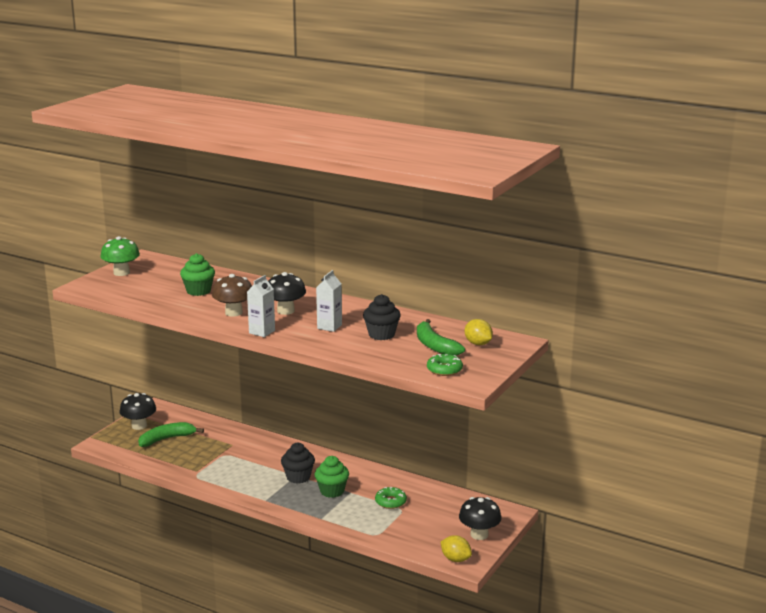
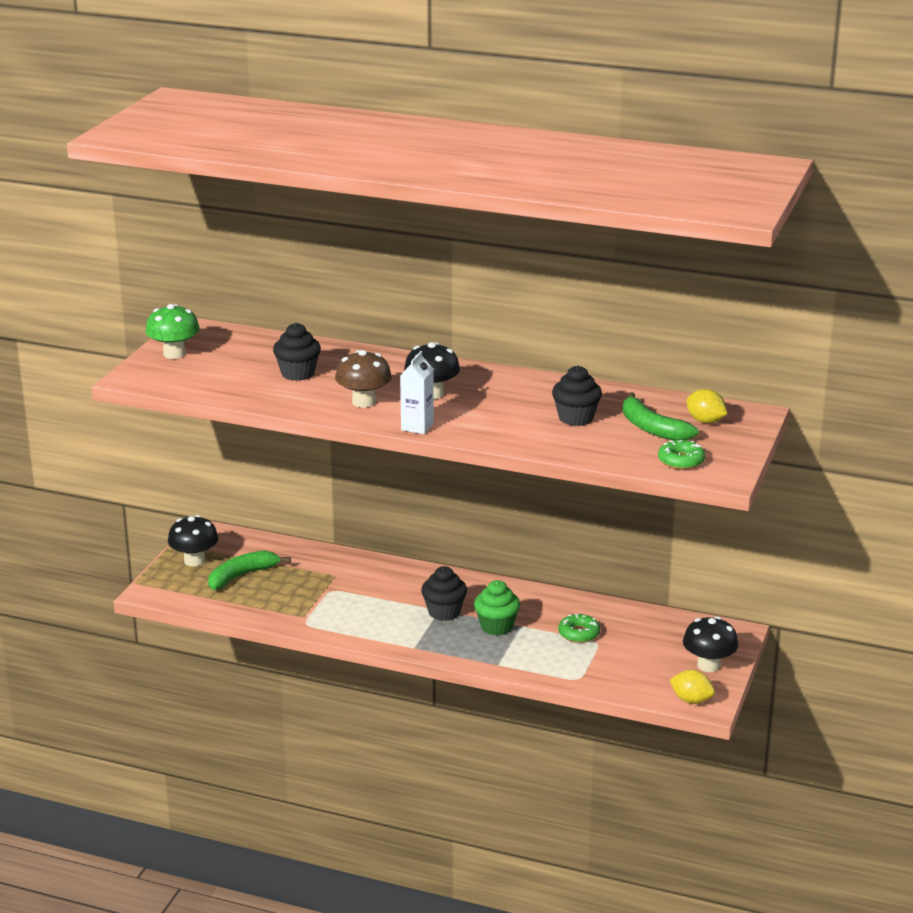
camera: 10 degrees left, 5 degrees up
green cupcake [180,253,215,296] -> black cupcake [273,323,321,381]
white carton [316,270,342,332] -> none

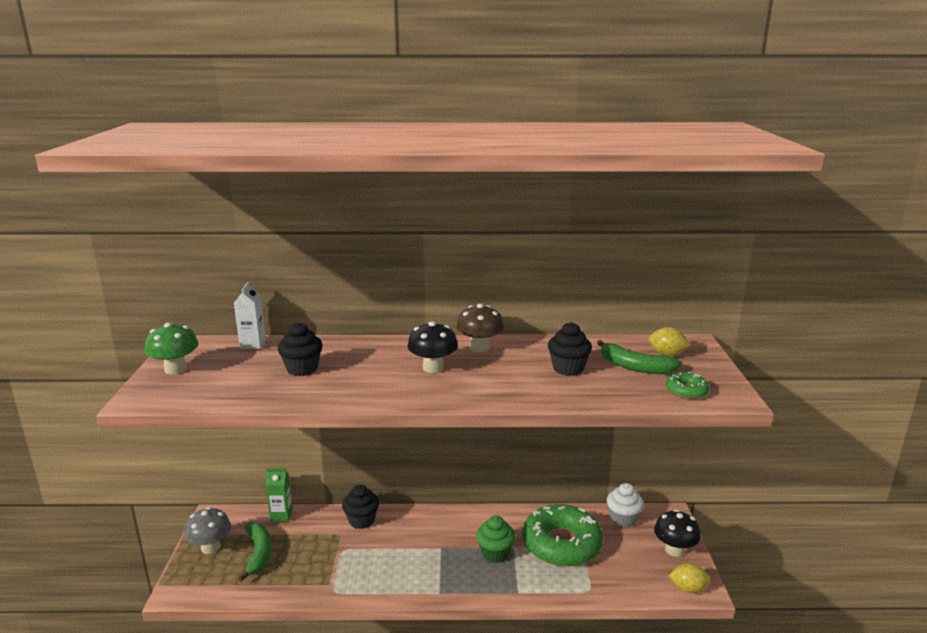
camera: 20 degrees left, 5 degrees down
black mushroom [168,515,218,566] -> grey mushroom [184,507,231,554]
green banana [208,550,291,590] -> green banana turned 135 degrees clockwise [238,522,272,582]
brown mushroom [335,350,392,408] -> brown mushroom moved to [456,304,504,352]
white carton [400,351,434,434] -> white carton moved to [234,282,266,349]
black cupcake [421,566,467,621] -> black cupcake moved to [342,485,379,529]
green donut [558,614,600,643] -> green donut [522,504,603,567], size x2.31
none -> green carton [265,468,293,522]
none -> white cupcake [607,483,644,527]

